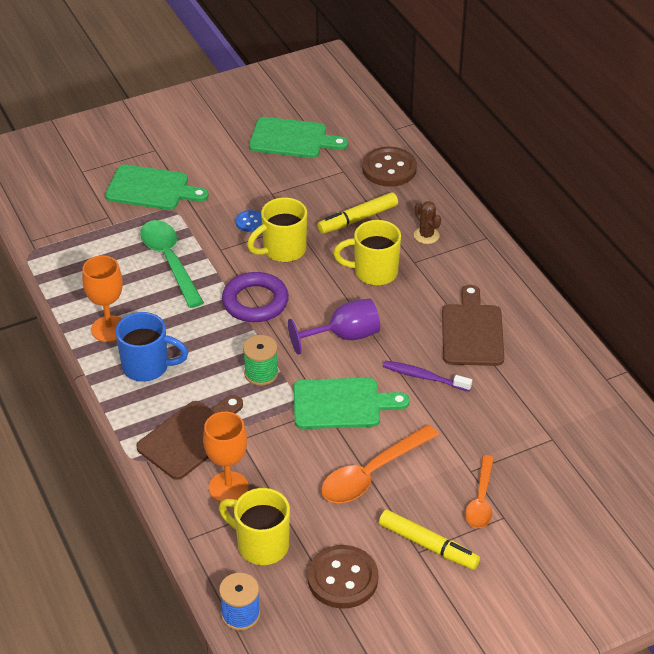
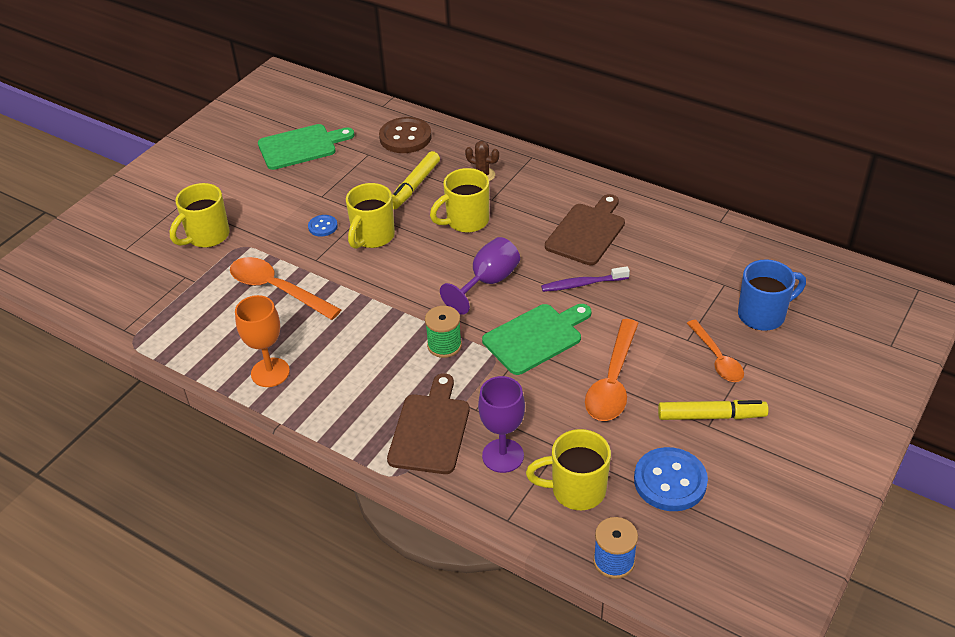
camera: 30 degrees left, 0 degrees up
green cutting board [105,165,209,210] -> yellow mug [170,183,230,248]
blue mug [115,312,188,382] -> blue mug moved to [738,259,806,331]
green spoon [140,220,204,308] -> orange spoon [230,257,342,320]
orange goblet [203,412,248,502] -> purple goblet [478,376,525,473]
purple ring [222,272,289,322] -> none
brown button [308,545,378,609] -> blue button [634,447,708,511]
brown cutting board [442,285,504,366] -> brown cutting board turned 60 degrees clockwise [545,194,625,265]

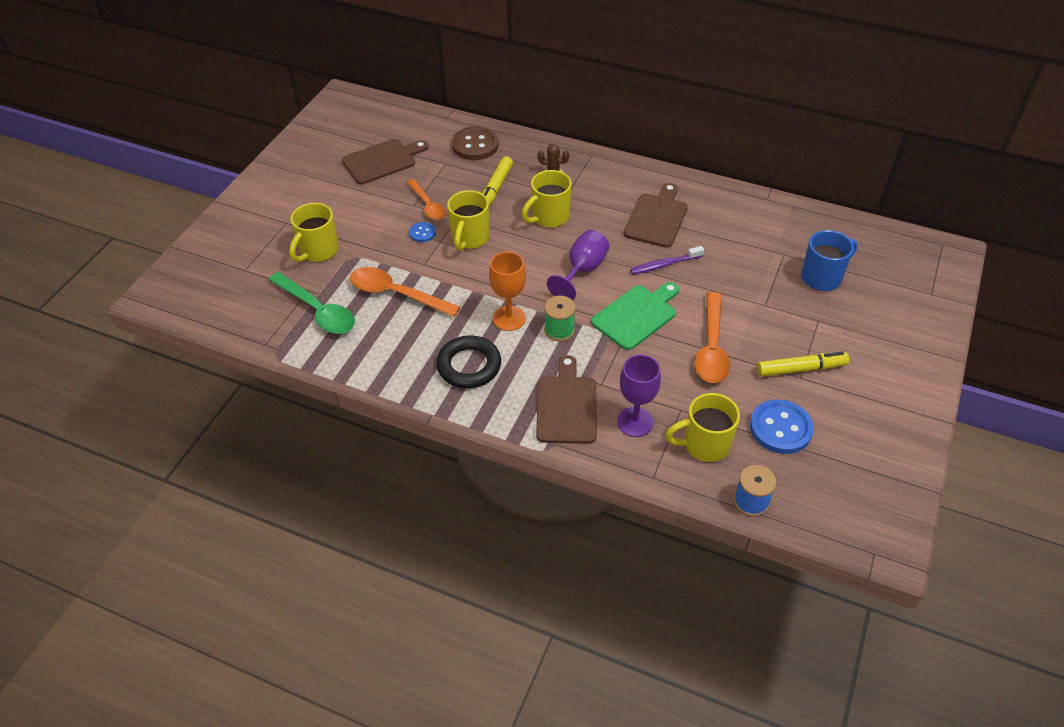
camera: 10 degrees left, 5 degrees up
orange goblet [235,295,290,387] -> orange goblet moved to [489,252,526,331]
green cutting board [258,124,355,170] -> brown cutting board [342,139,429,184]
orange spoon [687,320,744,382] -> orange spoon moved to [407,180,446,220]
none -> green spoon [269,272,355,334]
none -> black ring [436,335,501,388]

